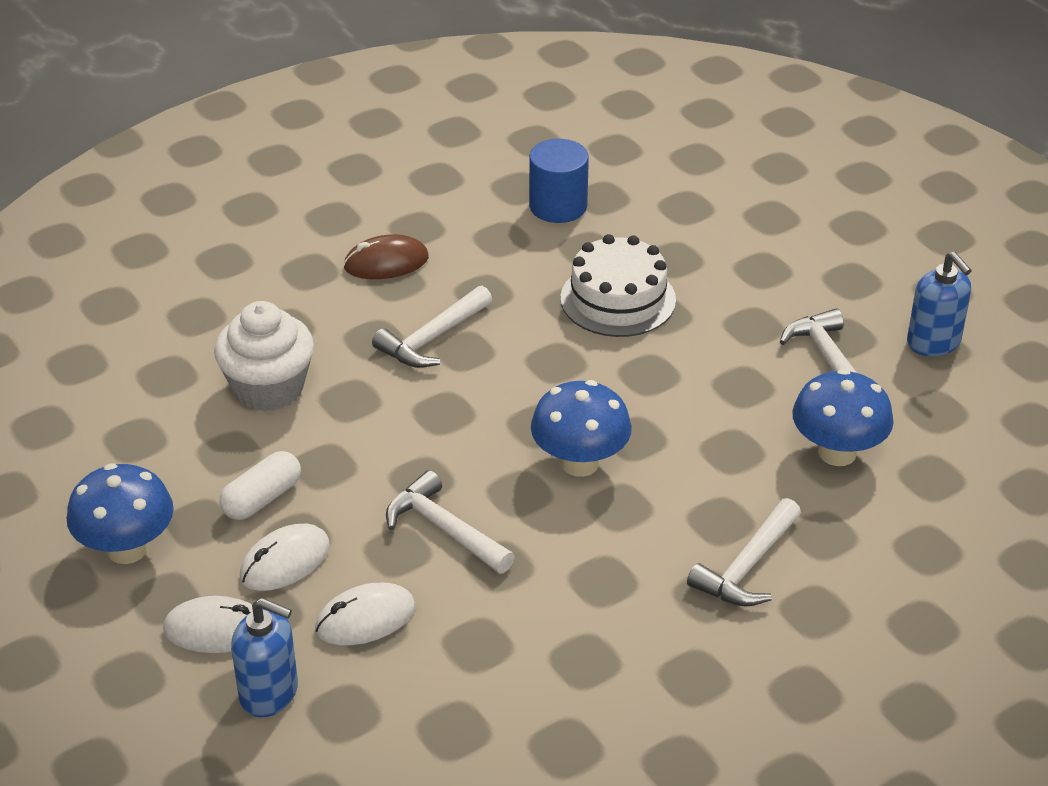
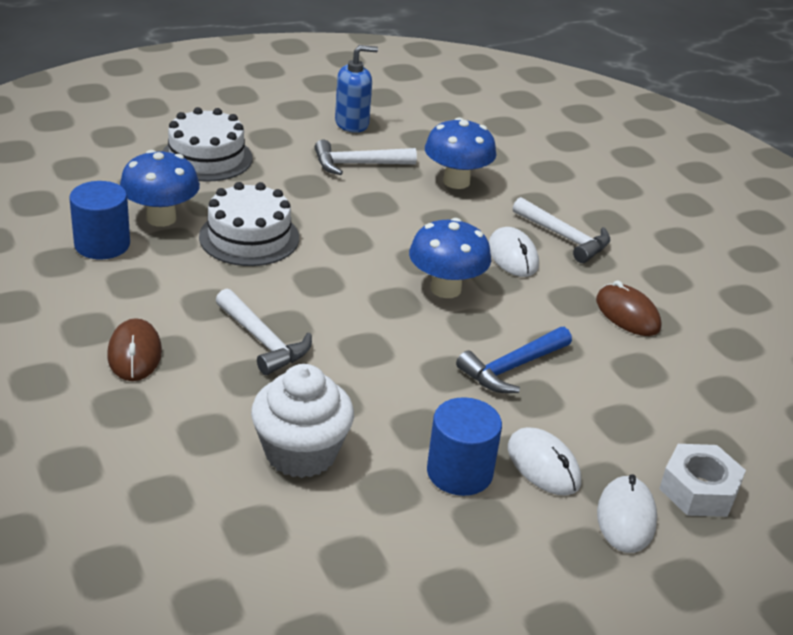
camera: 85 degrees left, 5 degrees down
blue mushroom [67,464,174,564] -> blue mushroom moved to [120,150,200,227]
white capsule [220,451,301,520] -> blue cylinder [427,397,502,496]
blue soap dispenser [231,598,298,717] -> white nut [659,444,746,517]
white mouse [315,583,416,645] -> white mouse moved to [489,227,539,277]
white hammer [386,470,515,574] -> blue hammer [456,327,572,393]
none -> white cake [162,107,253,182]
none -> brown mouse [596,280,661,336]

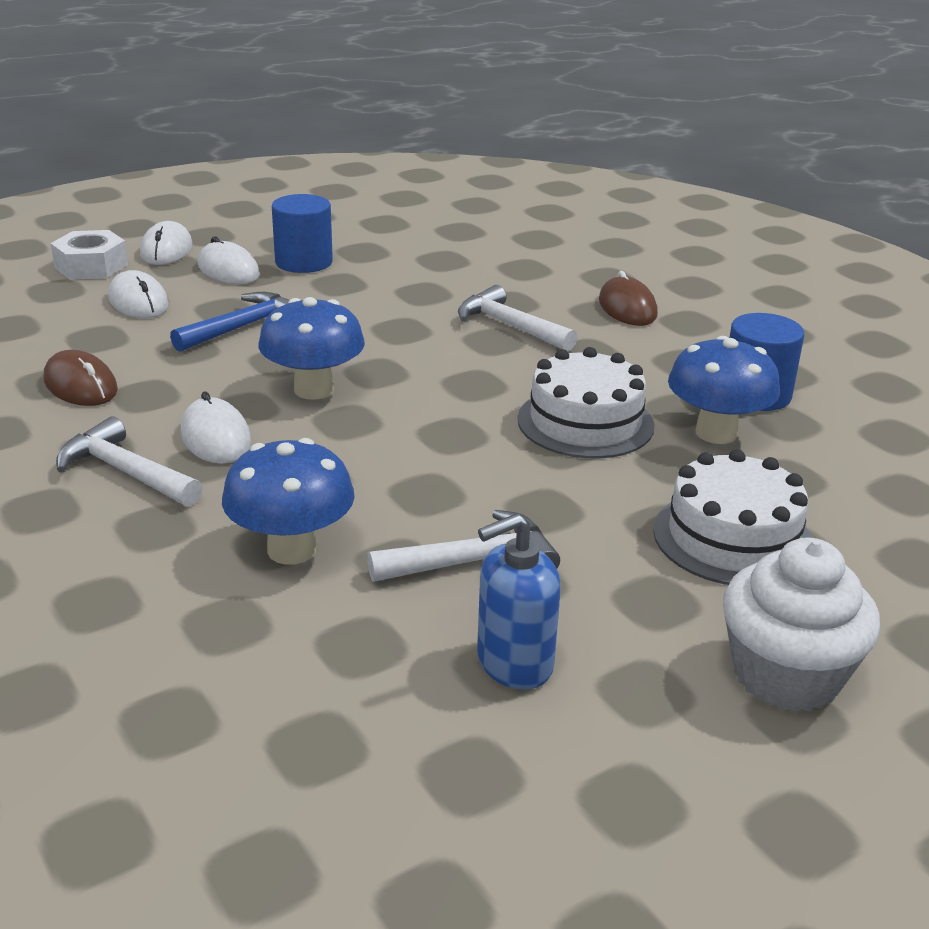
camera: 175 degrees right, 5 degrees down
white cupcake [251,364,354,478] -> white cupcake moved to [723,538,880,712]
none -> white mouse [108,270,169,318]

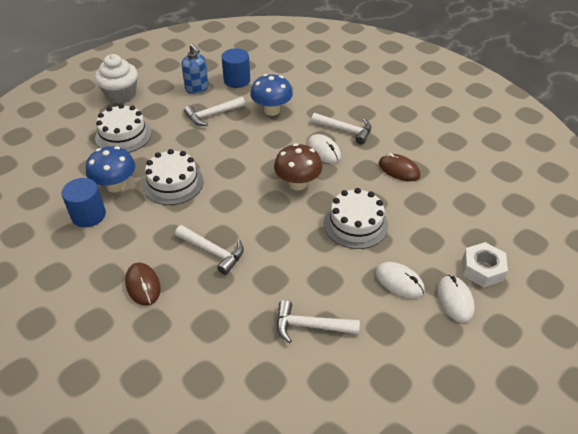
camera: 170 degrees right, 15 degrees up
white mouse [108,270,169,318] -> none
blue hammer [170,292,289,352] -> white cake [324,188,388,249]
blue mushroom [258,297,365,400] -> brown mushroom [274,143,322,190]
blue cylinder [272,194,333,273] -> blue cylinder moved to [222,48,250,88]
blue soap dispenser [477,513,561,690] -> blue soap dispenser turned 90 degrees clockwise [181,44,209,94]
none -> white hammer [277,300,360,343]

